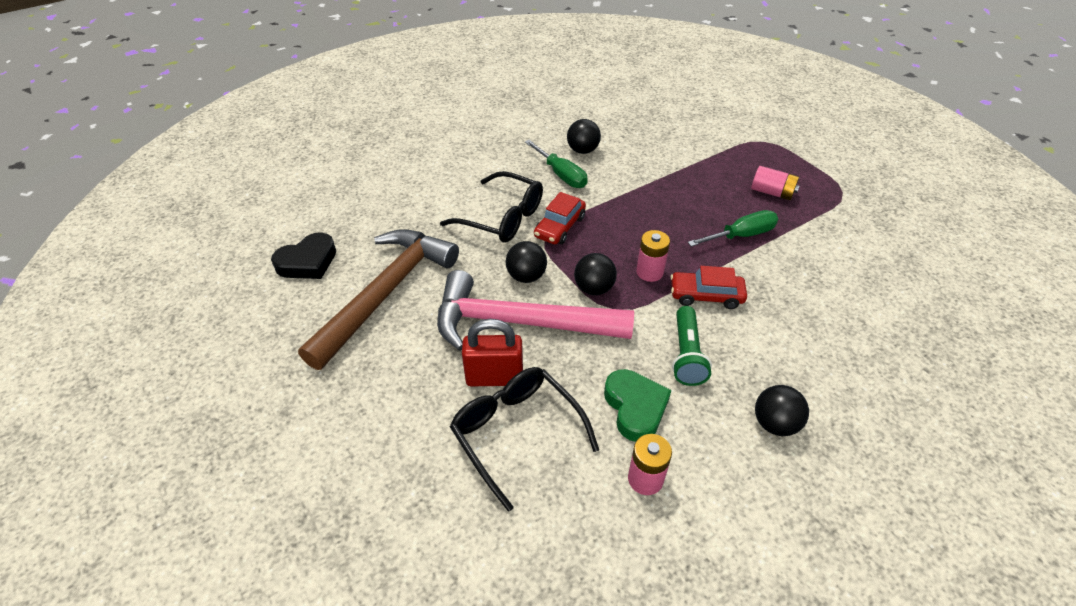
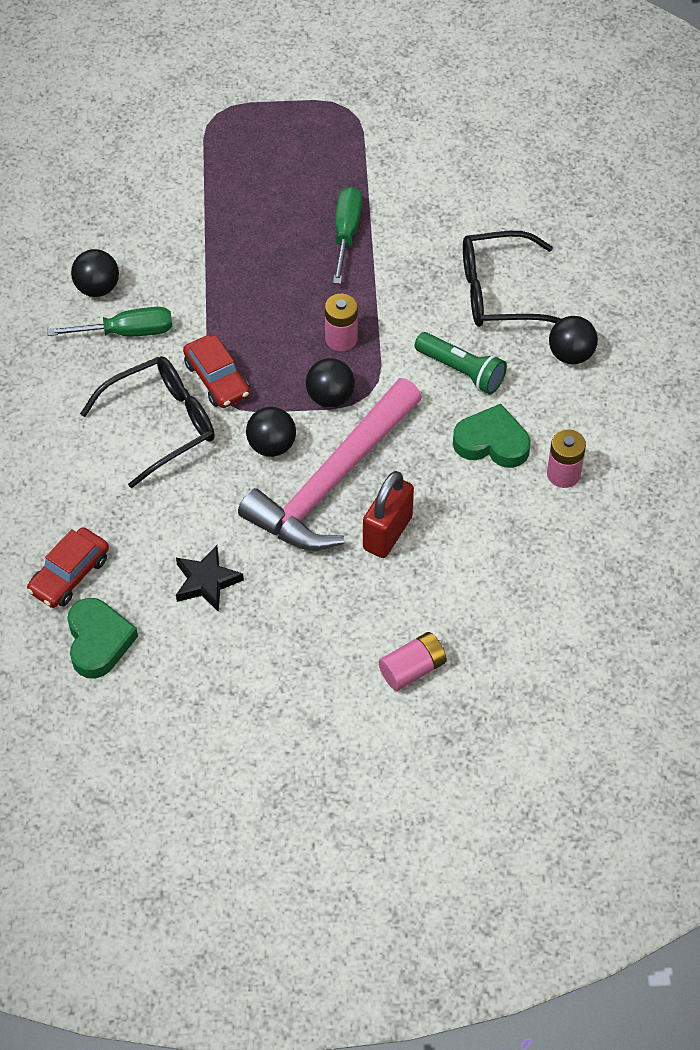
camera: 60 degrees left, 10 degrees up
black heart [271,233,336,279] -> green heart [67,598,138,679]
brown hammer [298,229,459,370] -> black star [176,545,244,612]
black glasses [450,367,599,512] -> black glasses moved to [463,231,561,327]
red car [671,266,747,309] -> red car moved to [27,527,109,608]
pink battery [751,166,800,200] -> pink battery moved to [379,632,447,691]

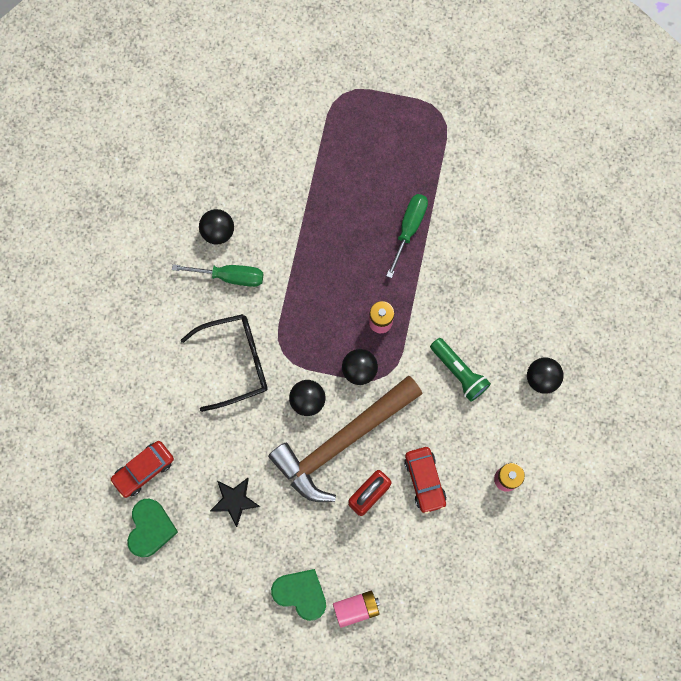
camera: 15 degrees right, 20 degrees up
red car [183,335,250,408] -> red car moved to [404,447,446,514]
pink hammer [238,378,422,551] -> brown hammer [268,376,422,502]
green heart [453,404,530,468] -> green heart moved to [271,569,326,621]
black glasses [463,231,561,327] -> none

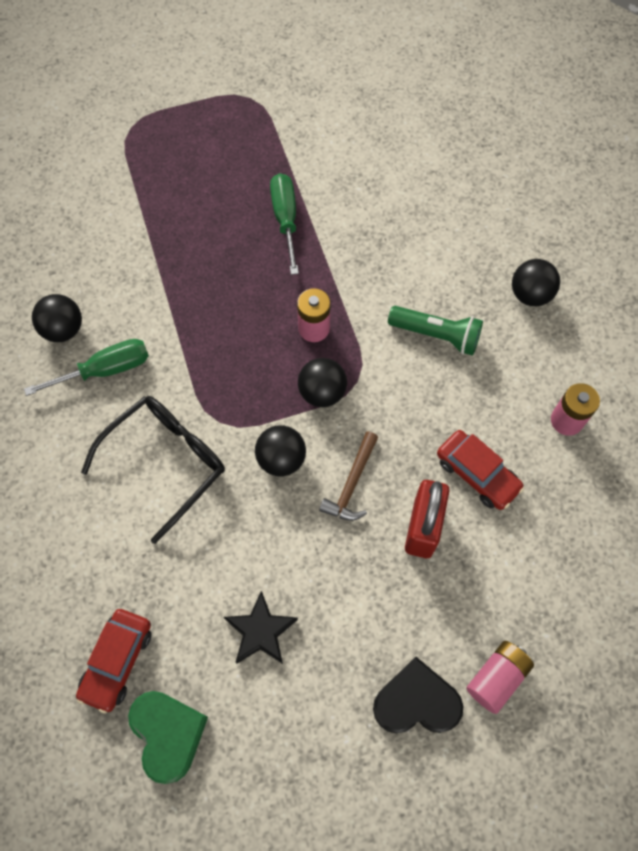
camera: 30 degrees left, 10 degrees down
brown hammer [268,376,422,502] -> brown hammer [319,431,378,521], size x0.42
green heart [271,569,326,621] -> black heart [373,657,463,733]

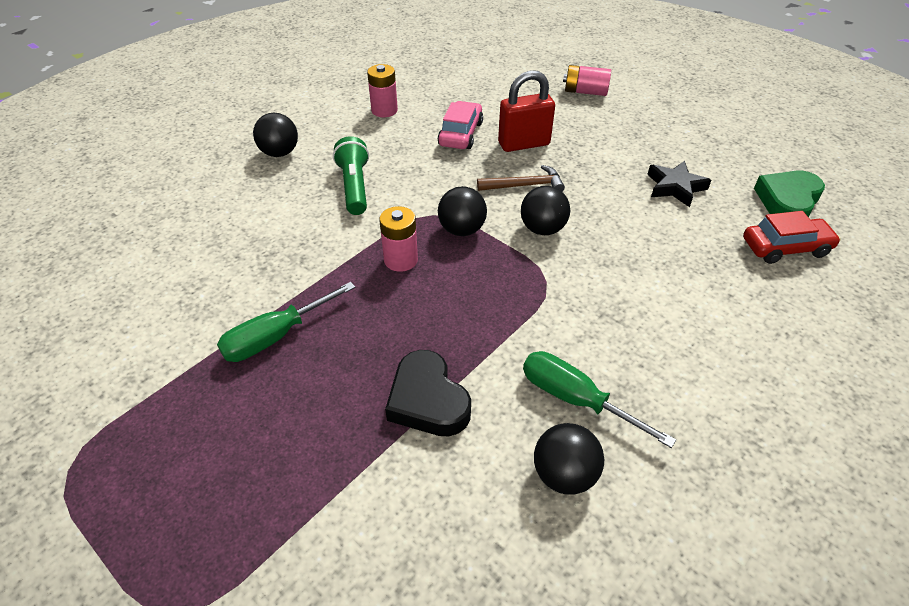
camera: 120 degrees left, 20 degrees down
black glasses [81,396,225,544] -> none
black heart [373,657,463,733] -> black heart moved to [385,350,471,436]
red car [437,430,524,510] -> pink car [438,101,483,149]

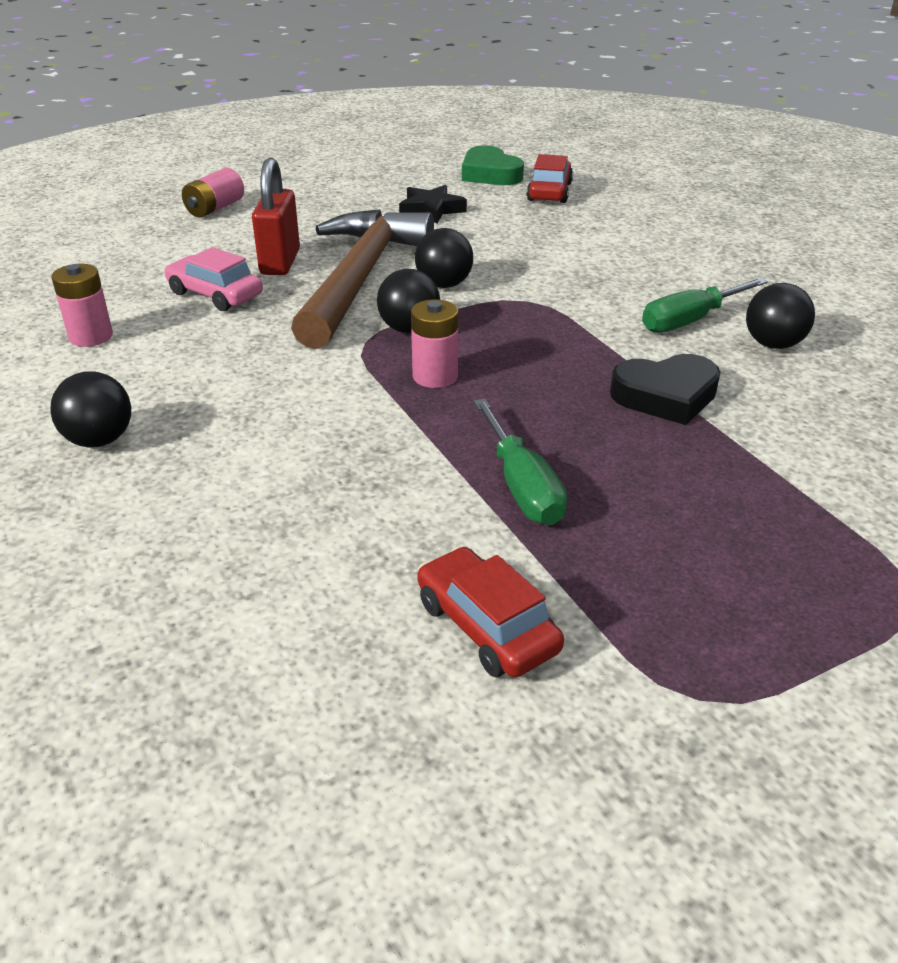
camera: 70 degrees left, 10 degrees down
green flashlight [333,136,369,215] -> none
brown hammer [477,165,565,192] -> brown hammer [291,209,434,349], size x2.36
none -> red car [417,547,564,678]

